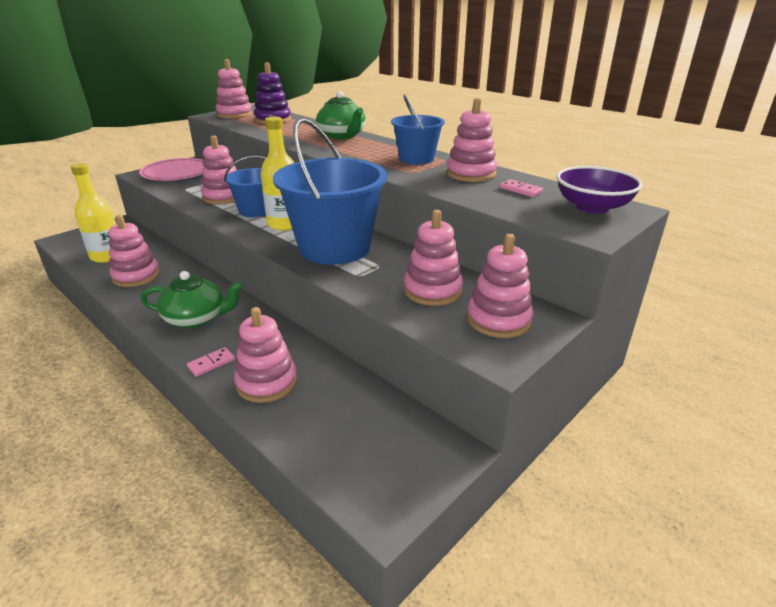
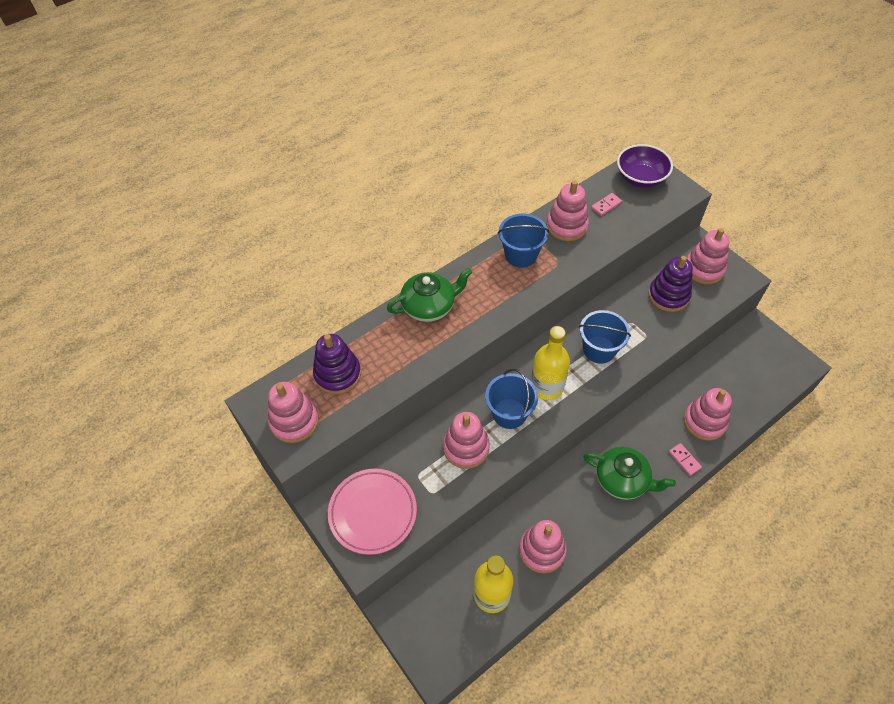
camera: 80 degrees left, 25 degrees up
green teapot [141,271,244,328] -> green teapot turned 105 degrees clockwise [583,447,676,500]
blue bucket [273,118,387,265] -> blue bucket [579,310,631,364], size x0.55
pink stacking toy [404,210,463,306] -> purple stacking toy [648,256,693,312]

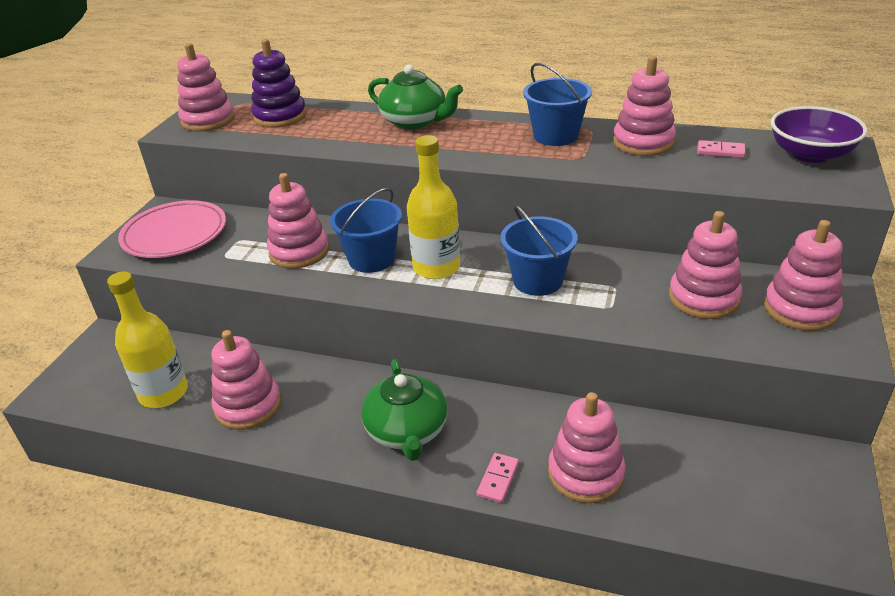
camera: 55 degrees right, 20 degrees down
purple stacking toy [648,256,693,312] -> pink stacking toy [669,211,743,319]

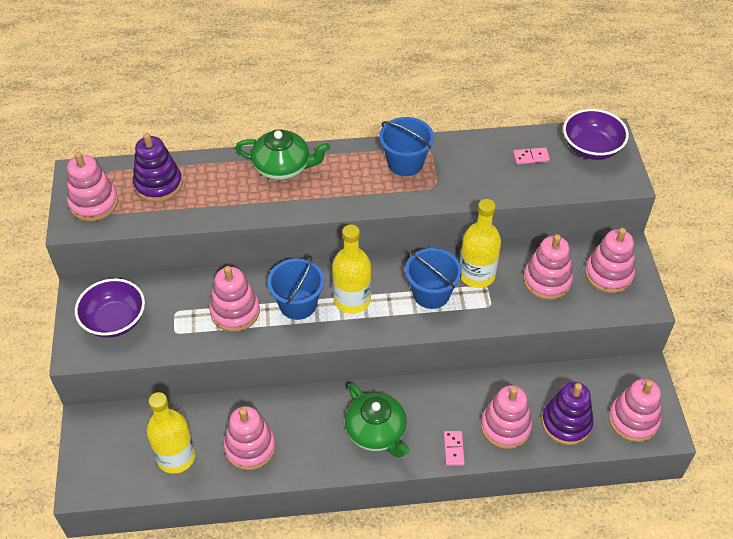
camera: 25 degrees left, 15 degrees up
pink plate [118,200,226,258] -> purple bowl [75,278,145,338]
pink stacking toy [613,56,676,156] -> pink stacking toy moved to [609,379,661,442]
none -> yellow bottle [460,199,501,288]
none -> purple stacking toy [542,382,594,445]

